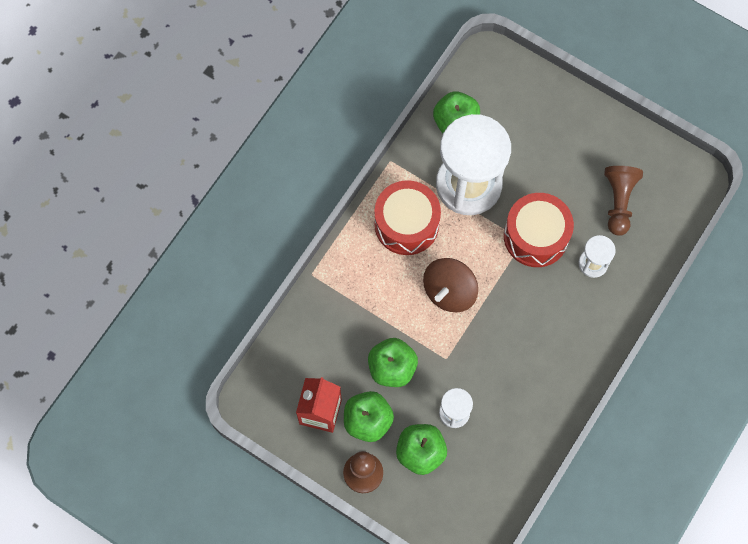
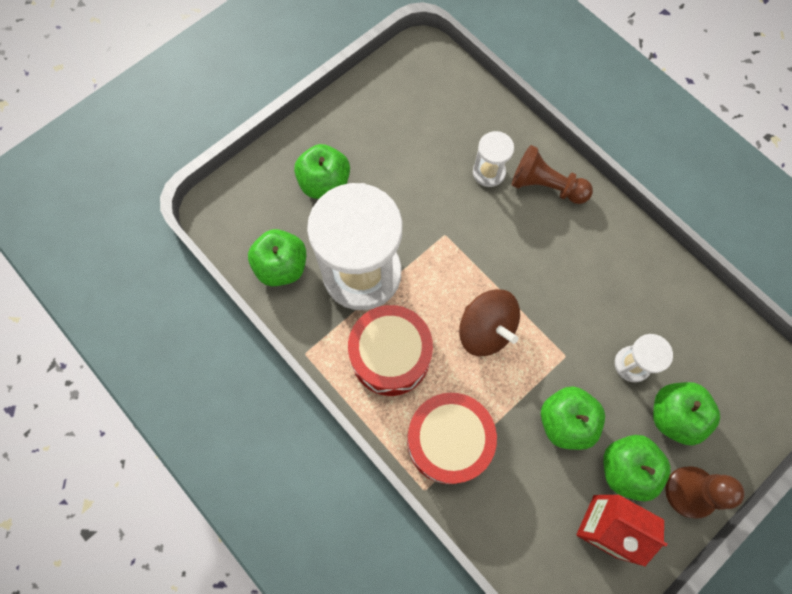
camera: 75 degrees left, 0 degrees up
red drum [504,193,574,267] -> red drum moved to [407,393,497,484]
brown pawn [604,166,643,236] -> brown pawn moved to [512,145,593,204]
none -> green apple [294,144,350,199]

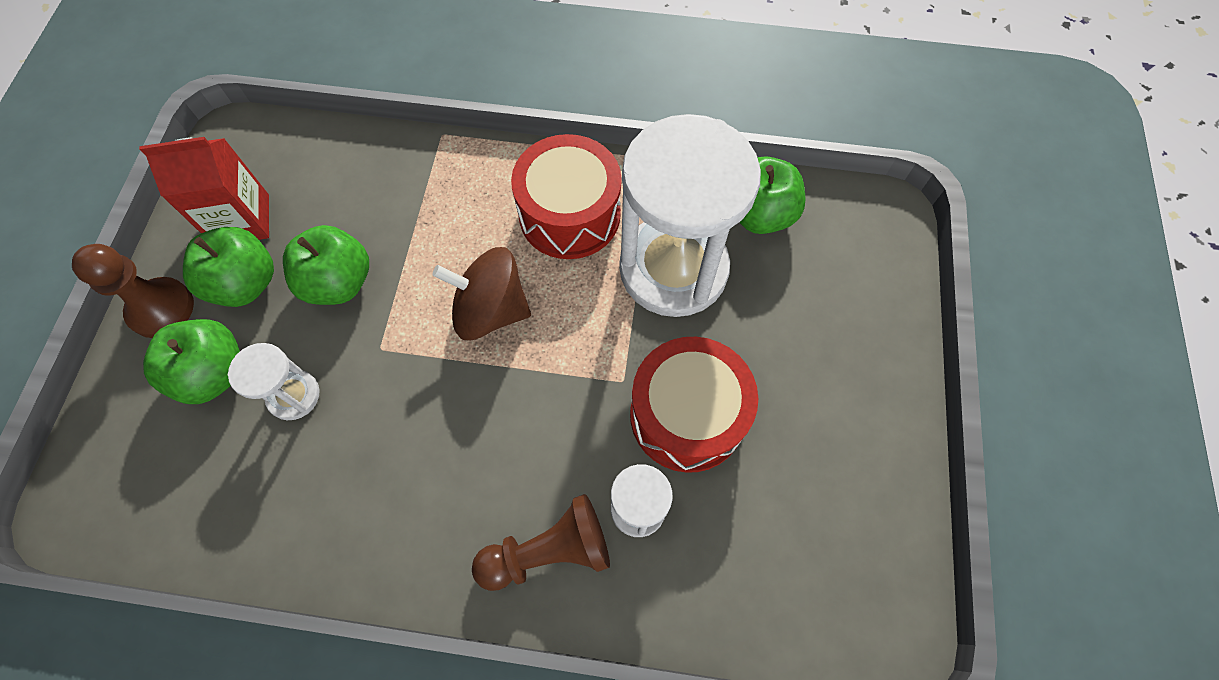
camera: 140 degrees right, 5 degrees down
green apple [294,144,350,199] -> none
red drum [407,393,497,484] -> red drum moved to [630,337,758,473]

